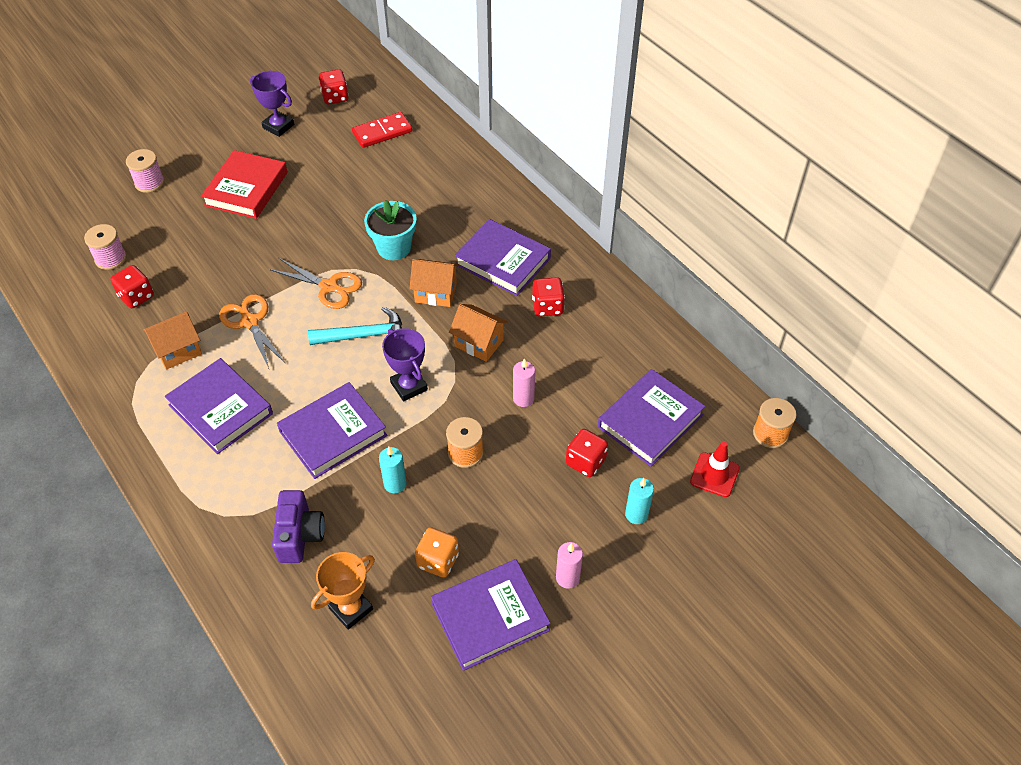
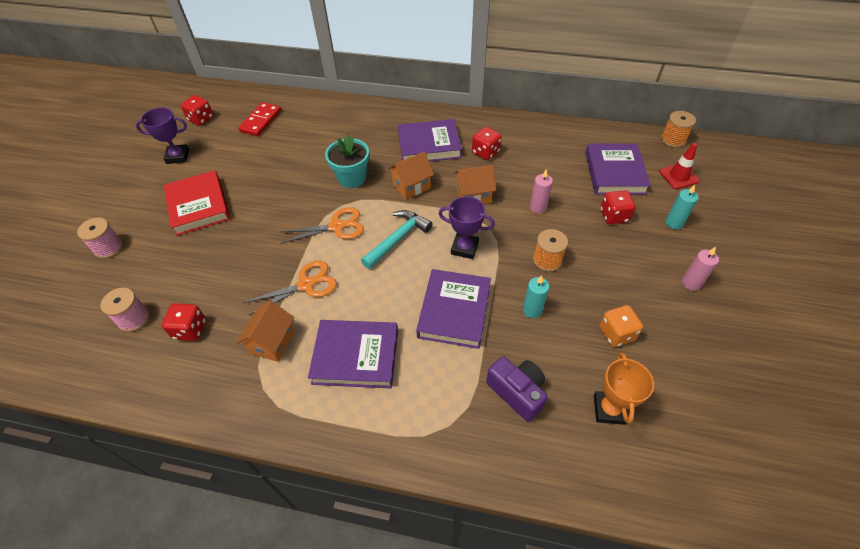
camera: 40 degrees left, 0 degrees up
orange scissors [219,294,285,368] -> orange scissors turned 135 degrees clockwise [243,261,337,316]
purple book [431,559,551,671] -> none

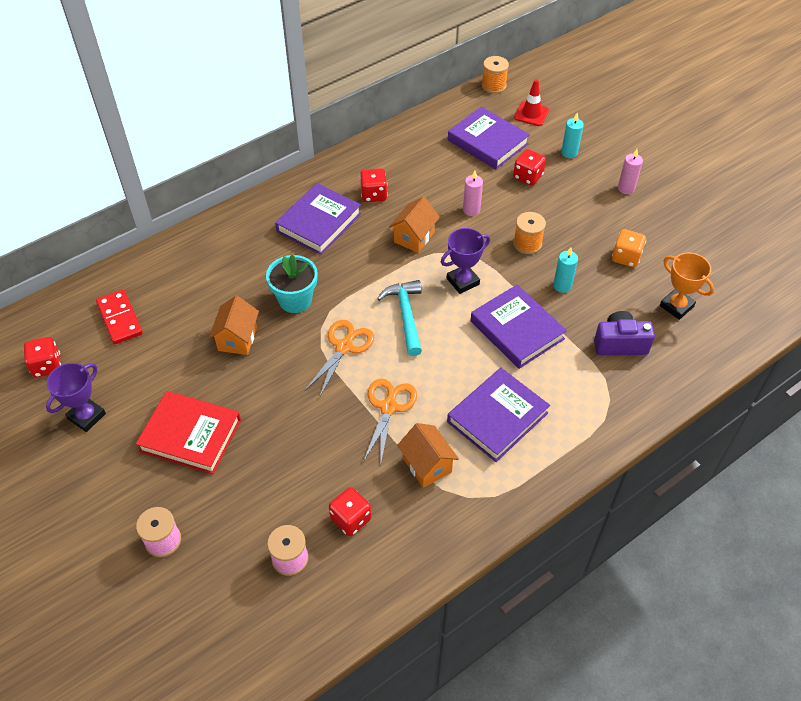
camera: 50 degrees left, 0 degrees up
orange house [388,152,434,199] -> orange house moved to [209,296,259,355]

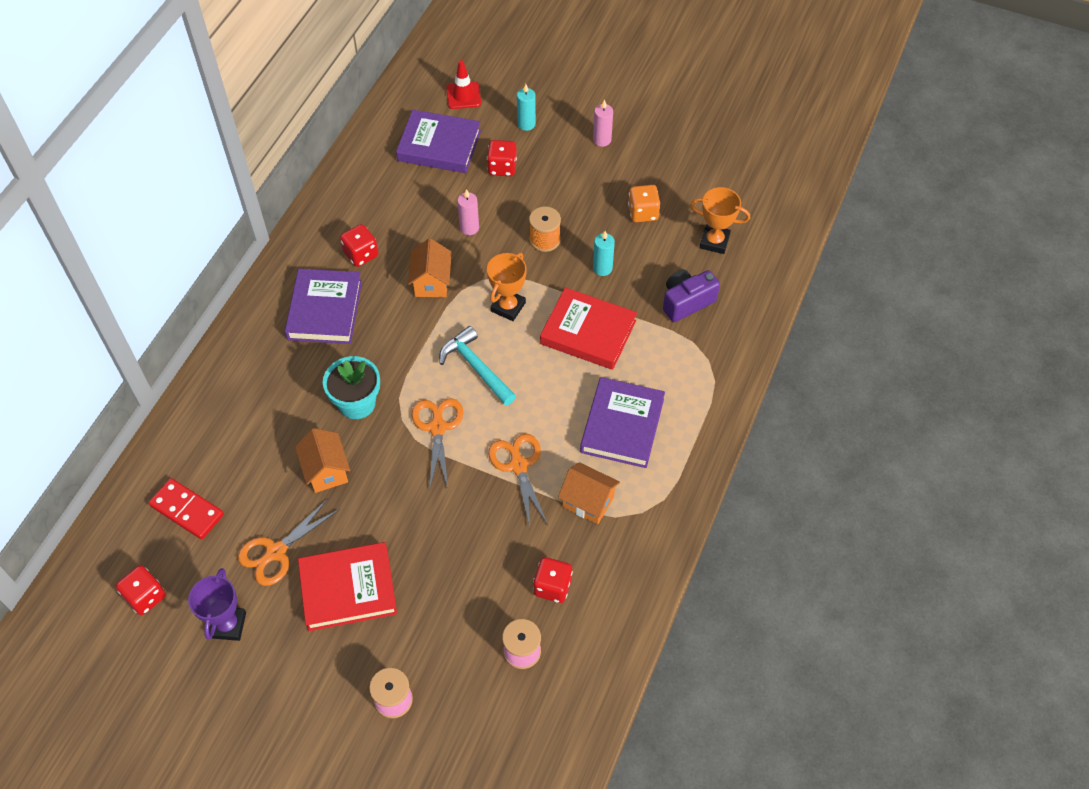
camera: 30 degrees left, 5 degrees up
purple trophy [441,228,490,294] -> orange trophy [487,253,527,321]
purple book [470,285,567,369] -> red book [540,287,637,370]
orange spool [482,56,509,94] -> none
none -> orange scissors [238,499,340,586]

